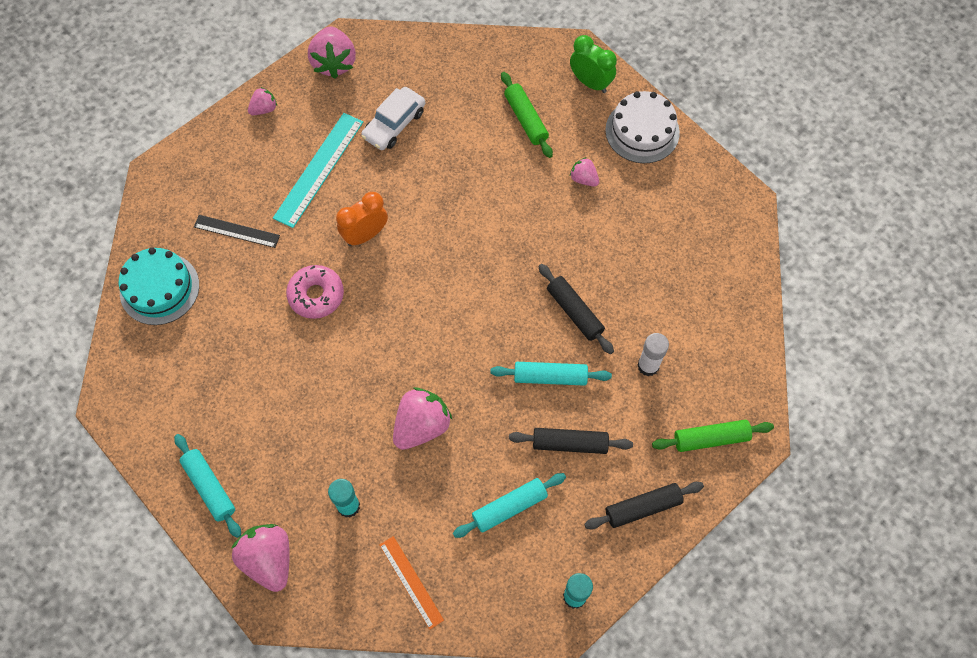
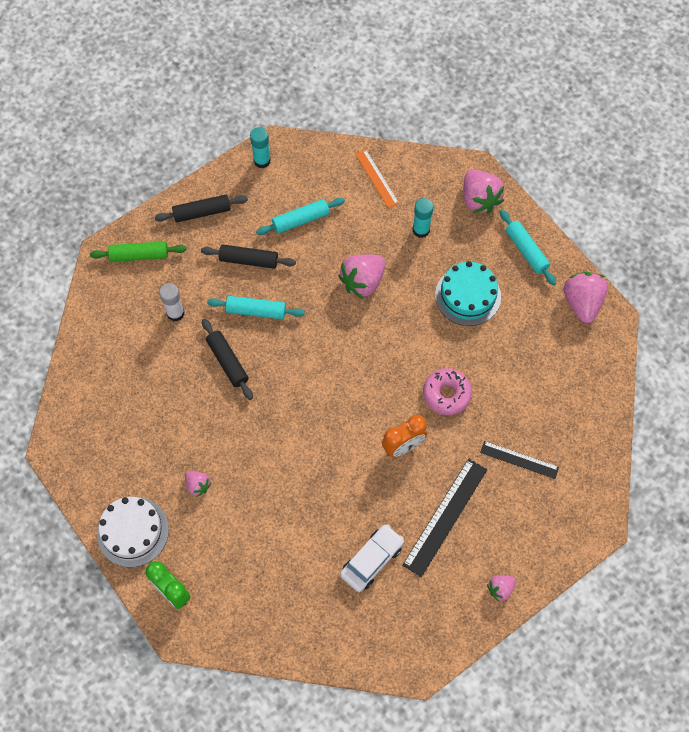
camera: 175 degrees left, 0 degrees up
turquoise cake [119,248,199,325] -> turquoise cake moved to [435,261,501,326]
turquoise ruler [273,113,363,228] -> black ruler [402,459,487,577]
pink strawberry [308,26,356,79] -> pink strawberry moved to [564,272,608,323]
green rolling pin [501,72,553,158] -> none

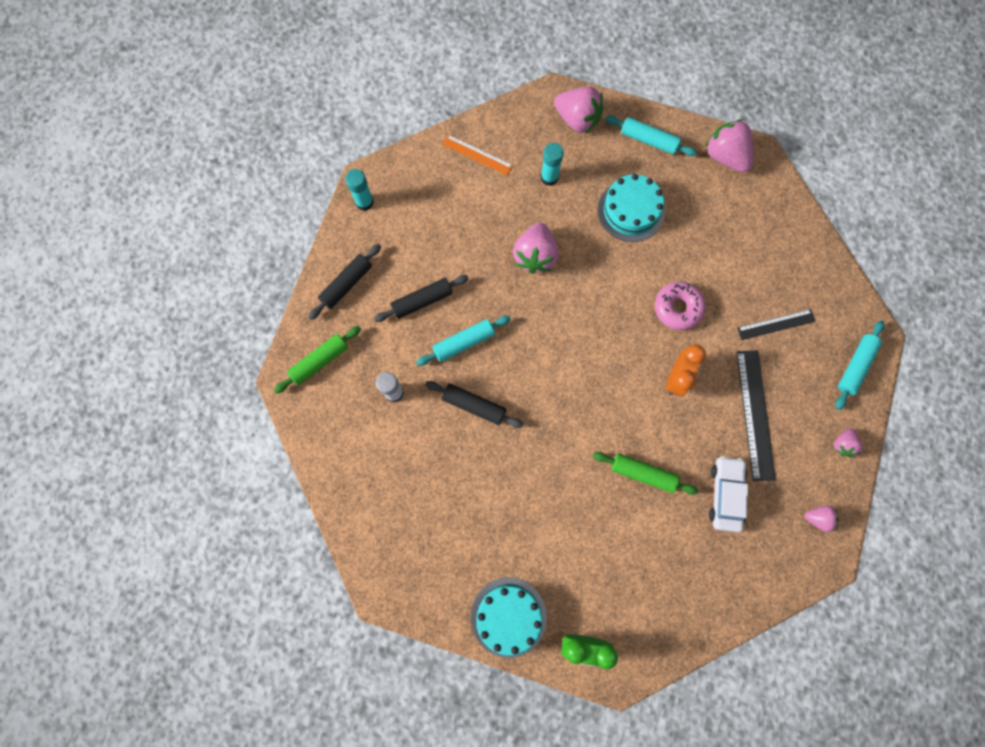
camera: 35 degrees left, 10 degrees up
white cake [97,497,169,567] -> turquoise cake [471,578,547,658]
pink strawberry [185,471,211,497] -> pink strawberry moved to [805,506,839,532]
turquoise rolling pin [256,198,345,235] -> turquoise rolling pin moved to [835,320,884,410]
none -> green rolling pin [593,452,698,495]

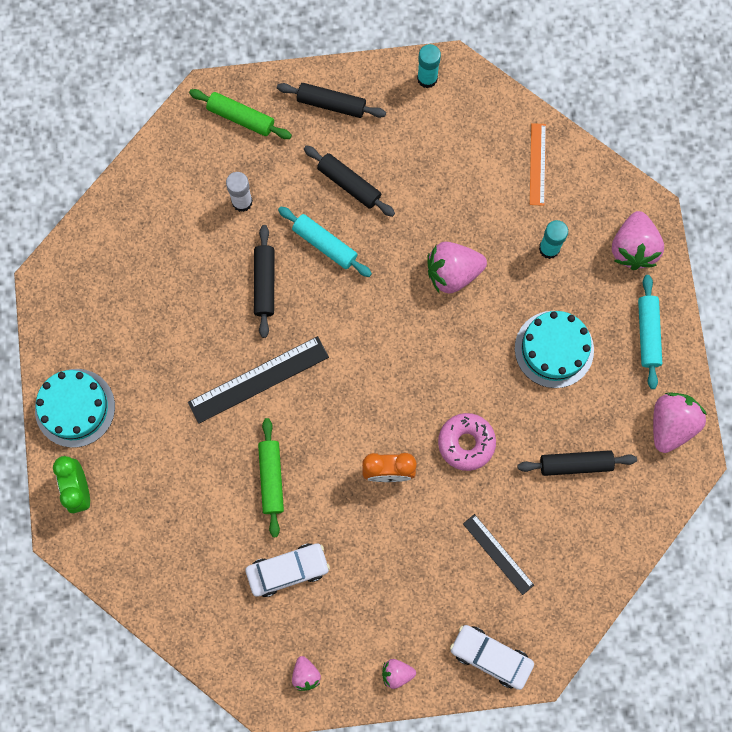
camera: 65 degrees right, 0 degrees up
black ruler [736,351,776,481] -> black ruler moved to [188,336,329,424]
turquoise rolling pin [835,320,884,410] -> white car [450,625,534,690]
none -> black rolling pin [517,450,637,476]

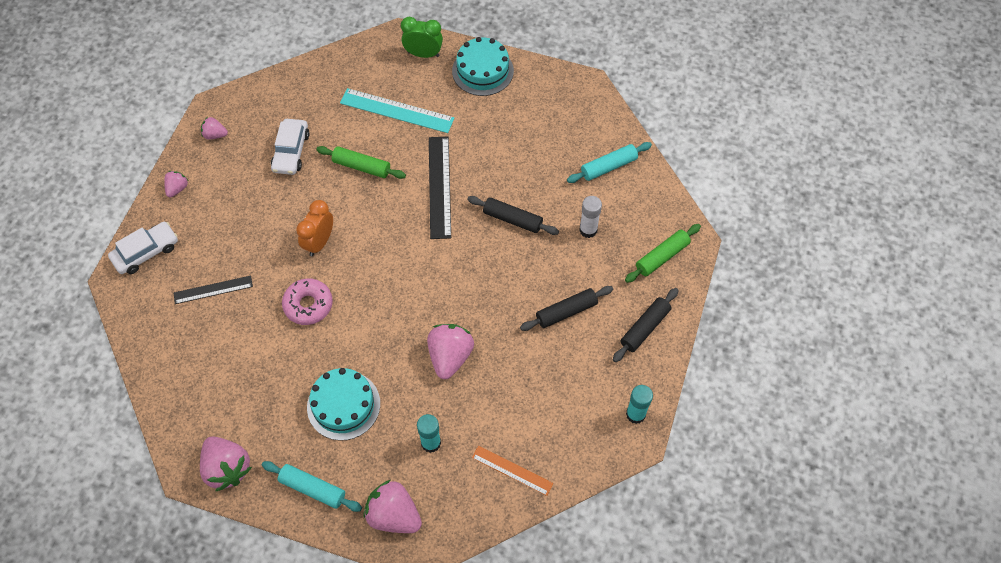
camera: 115 degrees right, 15 degrees down
turquoise rolling pin [278,206,372,277] -> turquoise rolling pin moved to [567,142,652,183]
black rolling pin [517,450,637,476] -> none
none -> turquoise ruler [340,88,454,133]

